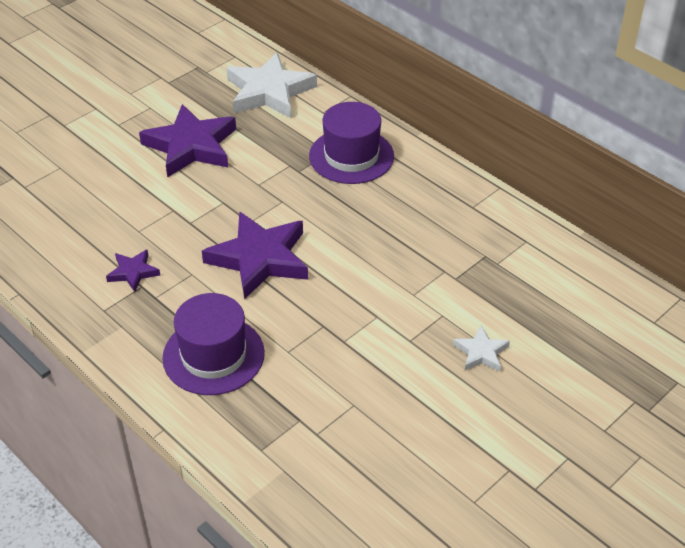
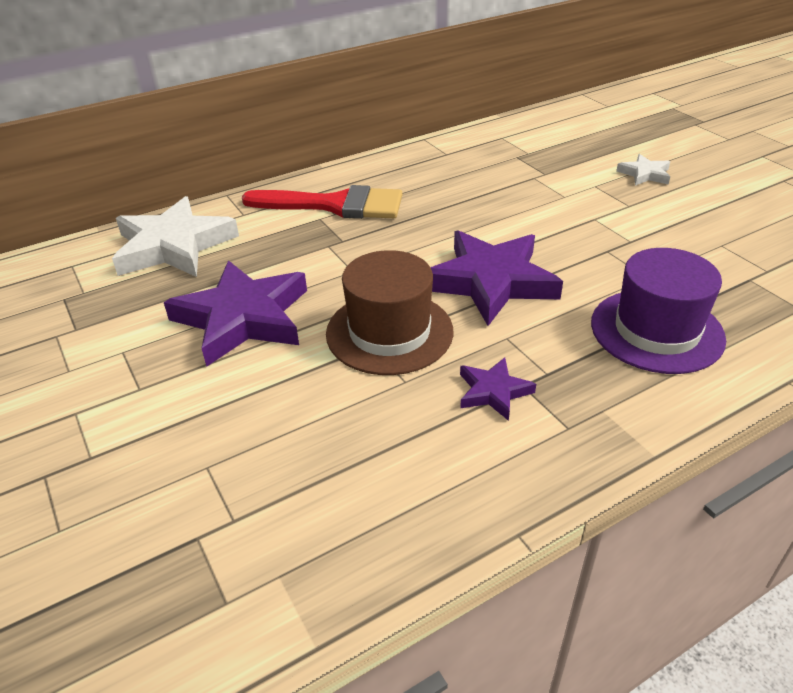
camera: 75 degrees left, 5 degrees down
purple hat [309,102,394,184] -> red brush [242,185,402,219]
none -> brown hat [326,250,454,375]

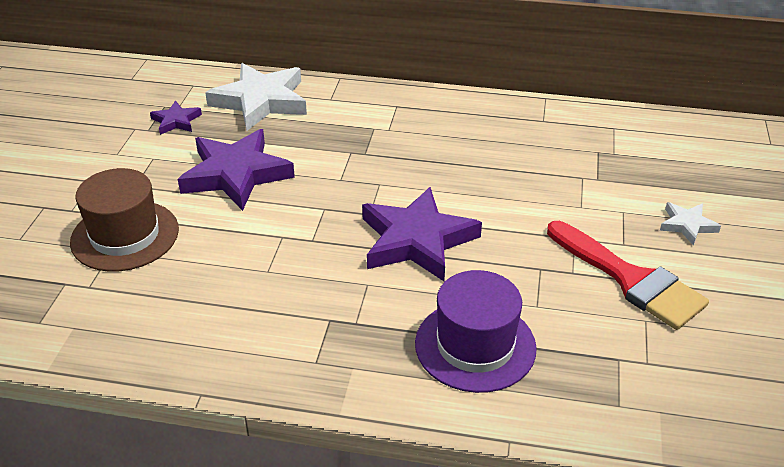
camera: 40 degrees right, 0 degrees up
red brush [242,185,402,219] -> red brush moved to [547,221,709,330]
brown hat [326,250,454,375] -> brown hat moved to [70,168,179,272]
purple star [460,357,536,421] -> purple star moved to [150,101,202,135]

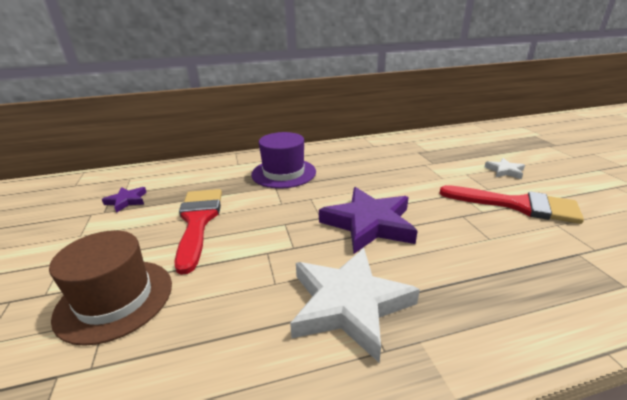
camera: 25 degrees left, 10 degrees down
purple star [178,129,295,211] -> red brush [174,189,222,275]
white star [205,63,307,131] -> white star moved to [290,248,420,362]
purple hat [415,270,537,393] -> purple hat moved to [251,132,316,189]

